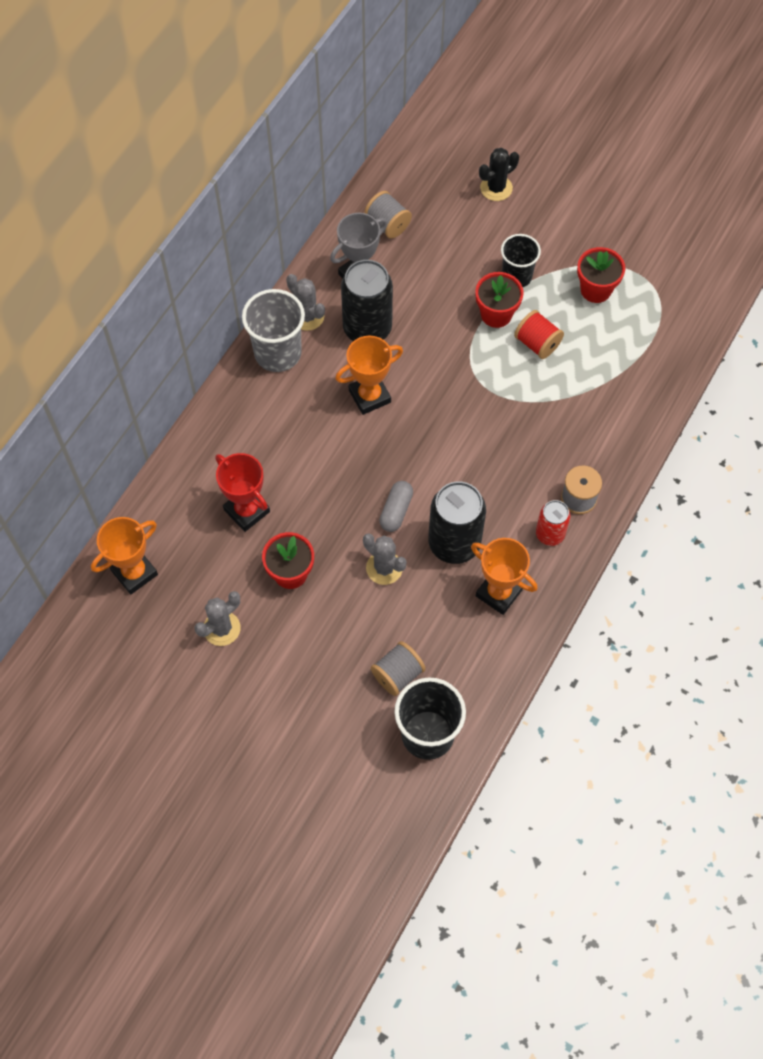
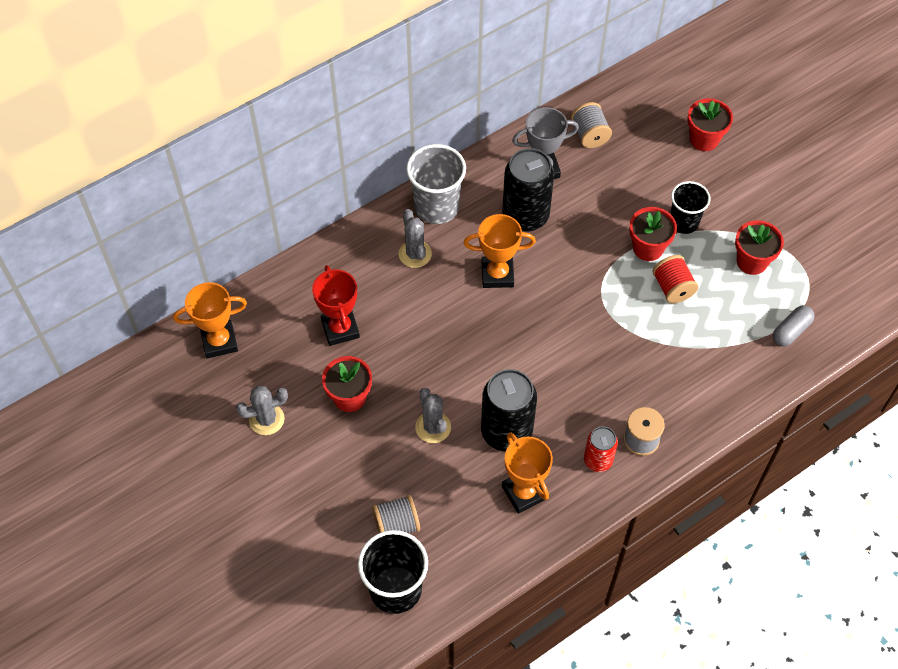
camera: 25 degrees right, 5 degrees down
grey cactus [286,274,325,331] -> grey cactus moved to [399,209,432,268]
grey capsule [379,481,413,532] -> grey capsule moved to [773,305,815,347]
black cactus [479,148,519,201] -> red flower pot [687,98,733,151]

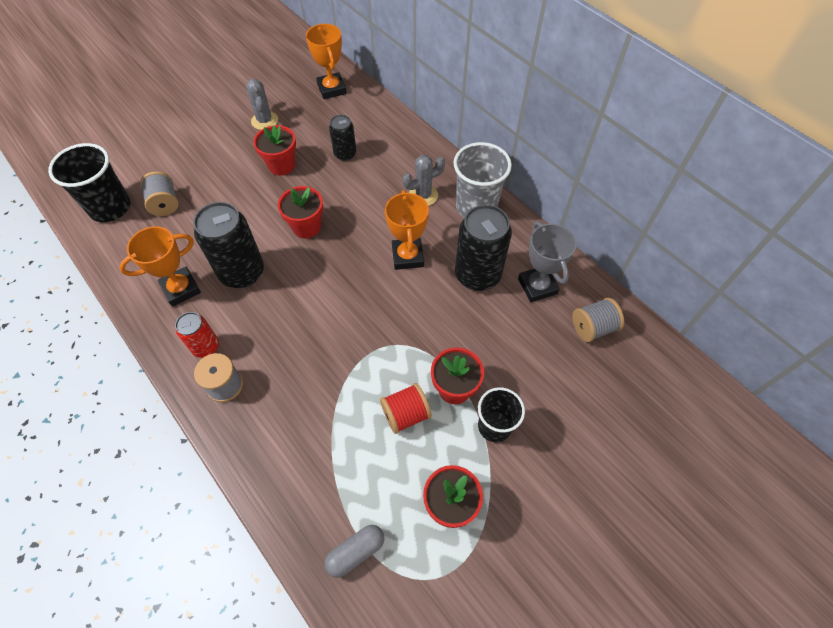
camera: 85 degrees right, 0 degrees up
red trophy [312,265,360,346] -> black can [329,115,356,161]
grey cactus [415,388,451,443] -> none
red flower pot [687,98,733,151] -> red flower pot moved to [278,186,323,239]
grey capsule [773,305,815,347] -> grey capsule turned 75 degrees counterclockwise [325,525,384,578]

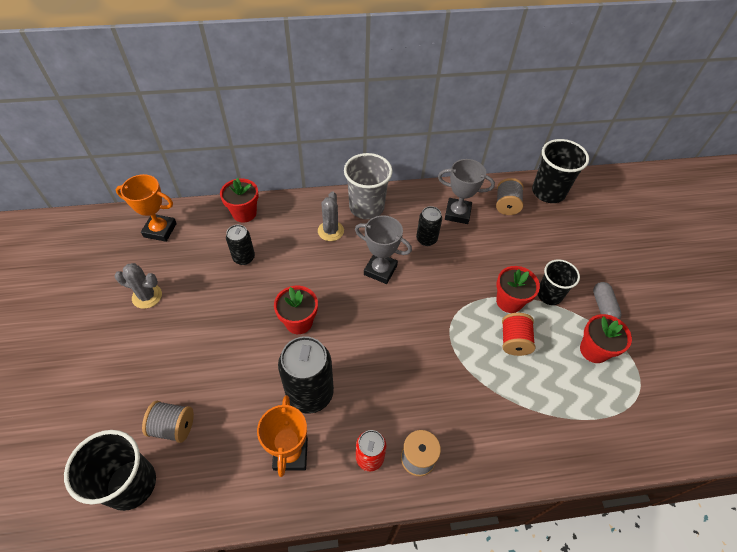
camera: 60 degrees left, 5 degrees down
red flower pot [253,125,296,176] -> red flower pot moved to [220,178,259,223]
grey capsule [325,525,384,578] -> grey capsule moved to [593,282,622,320]
orange trophy [385,190,429,270] -> grey trophy [355,215,412,284]
black can [455,205,512,291] -> black can [416,206,442,246], size x0.56
none -> black cup [532,139,589,203]

